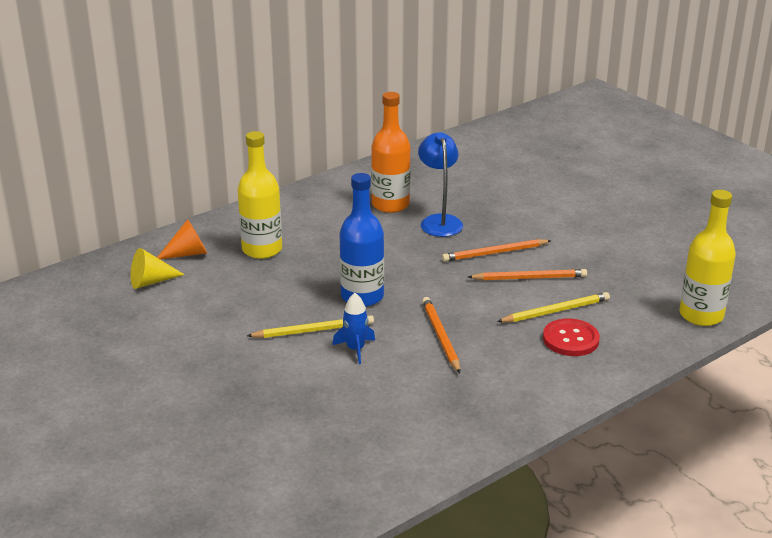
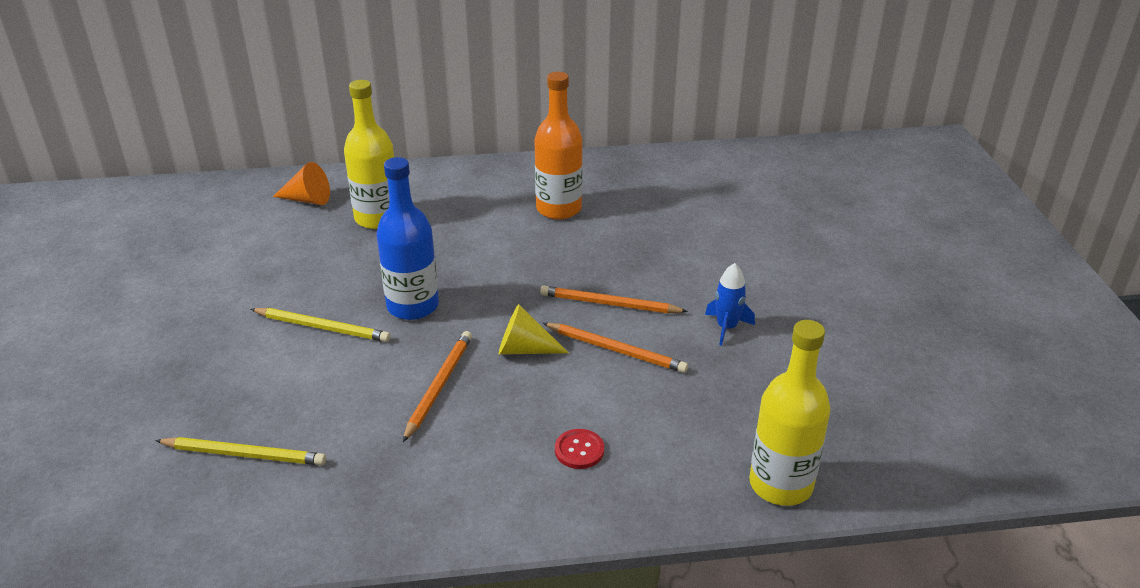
camera: 30 degrees right, 5 degrees up
yellow cone [131,248,185,289] -> yellow cone moved to [499,304,569,355]
blue rocket [333,293,375,364] -> blue rocket moved to [705,263,755,346]
blue lamp [418,132,463,237] -> none
yellow pencil [497,292,610,322] -> yellow pencil moved to [155,437,326,465]
red button [543,318,600,356] -> red button [555,429,604,469], size x0.65

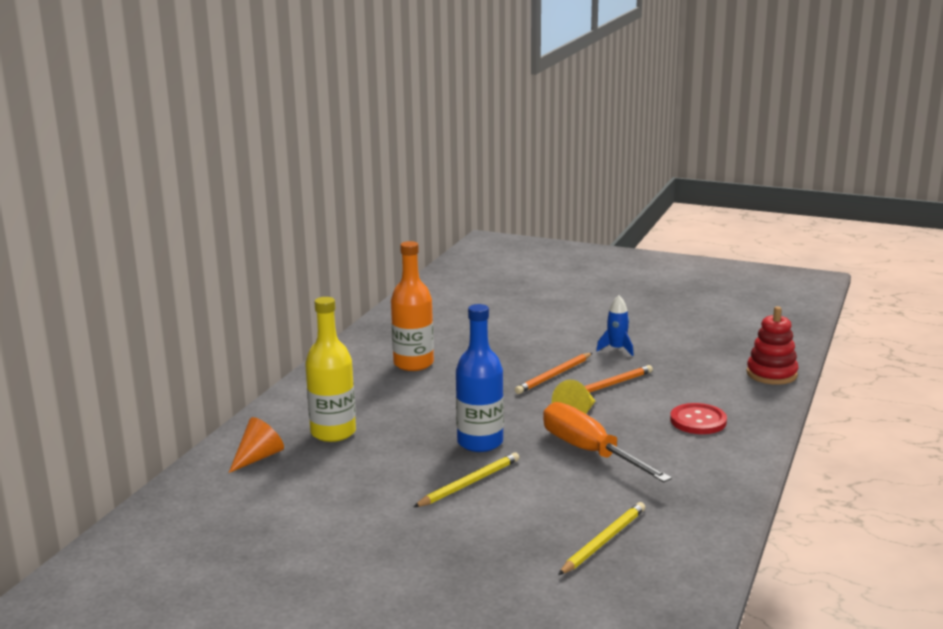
camera: 60 degrees left, 15 degrees down
orange pencil [403,331,472,442] -> orange screwdriver [543,402,672,483]
red button [555,429,604,469] -> red button [670,403,727,434], size x1.53
yellow bottle [749,320,831,506] -> red stacking toy [747,306,798,385]

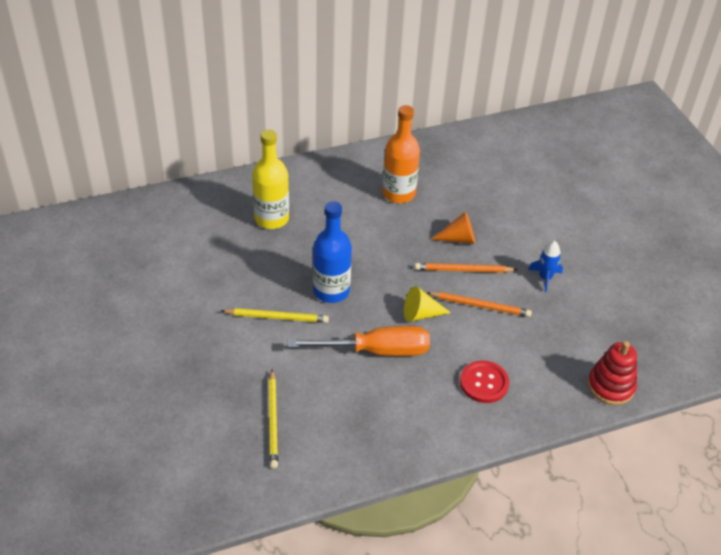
camera: 45 degrees right, 25 degrees up
orange cone [229,417,284,473] -> orange cone moved to [431,211,475,244]
orange screwdriver [543,402,672,483] -> orange screwdriver turned 75 degrees clockwise [288,326,430,356]
yellow pencil [558,502,645,575] -> yellow pencil turned 90 degrees clockwise [269,370,278,468]

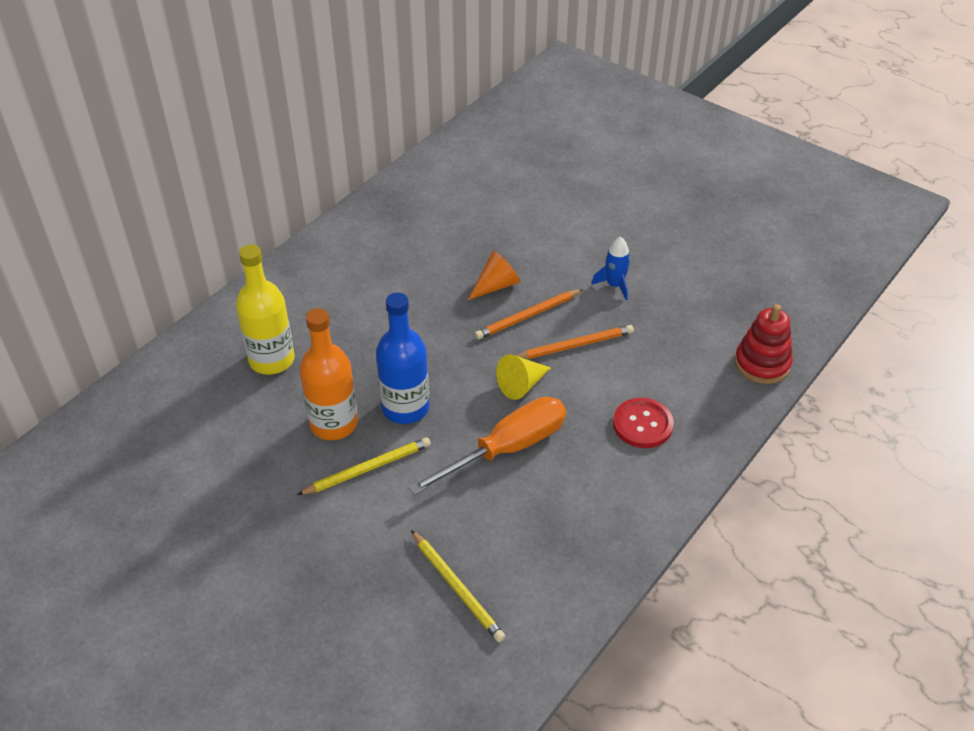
camera: 30 degrees left, 0 degrees up
orange bottle [382,105,420,203] -> orange bottle moved to [300,308,358,440]

